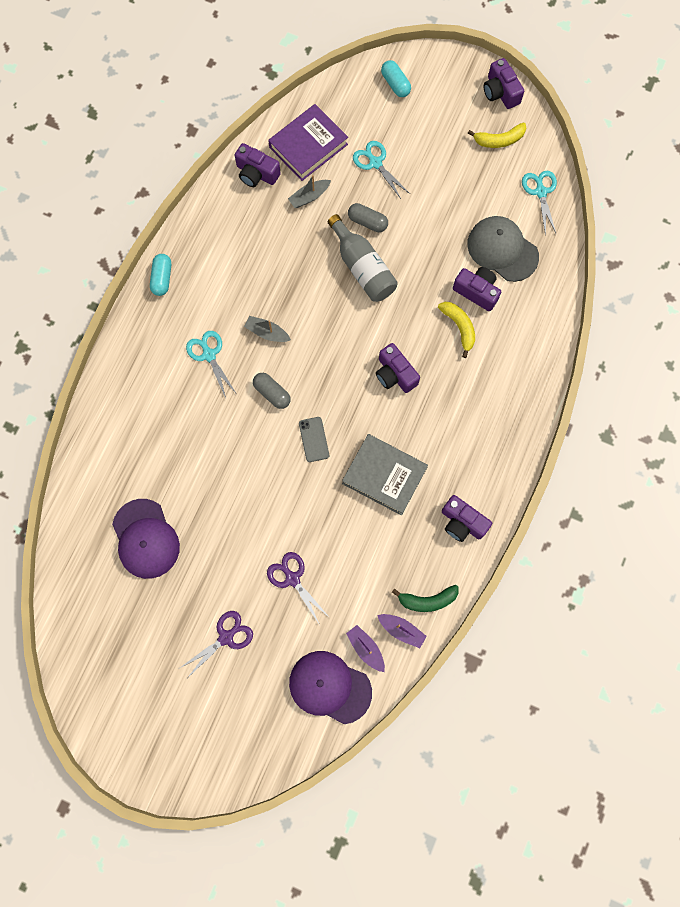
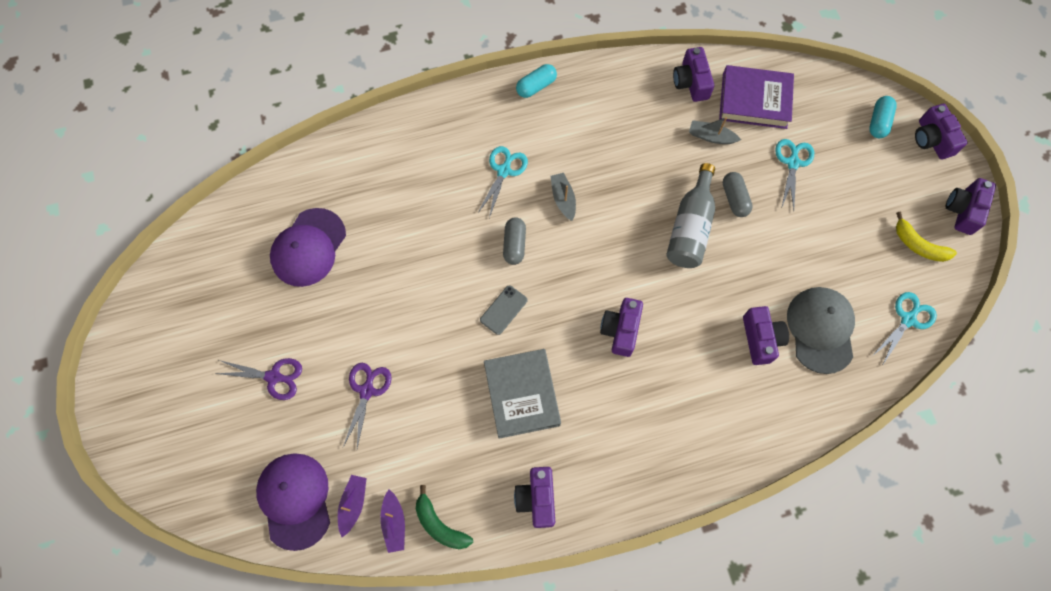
camera: 50 degrees right, 5 degrees down
yellow banana [438,302,475,358] -> none
none -> purple camera [915,104,968,160]

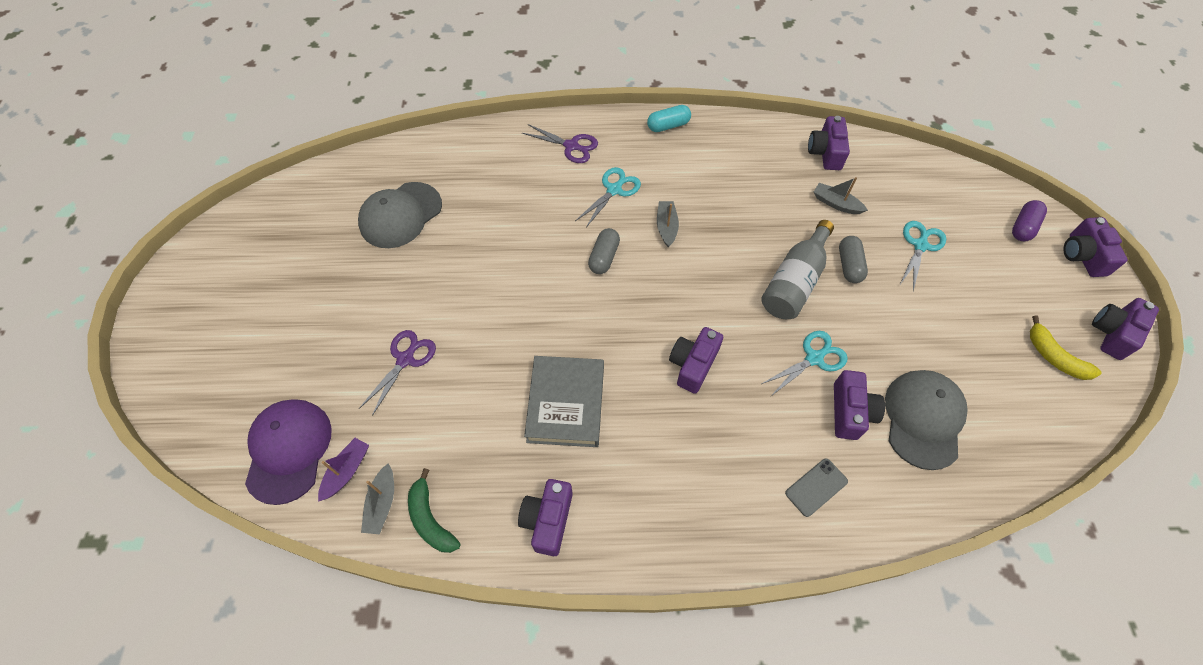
camera: 15 degrees right, 10 degrees down
purple scissors [215,358,302,400] -> purple scissors moved to [522,124,598,163]
purple cap [270,208,346,287] -> grey cap [358,182,442,248]
purple boat [380,490,405,553] -> grey boat [361,463,394,534]
grey phone [480,285,527,335] -> grey phone moved to [785,458,848,517]
purple book [719,65,794,129] -> none
turquoise capsule [869,96,897,138] -> purple capsule [1012,200,1047,241]
turquoise scissors [871,292,937,366] -> turquoise scissors moved to [762,331,848,397]

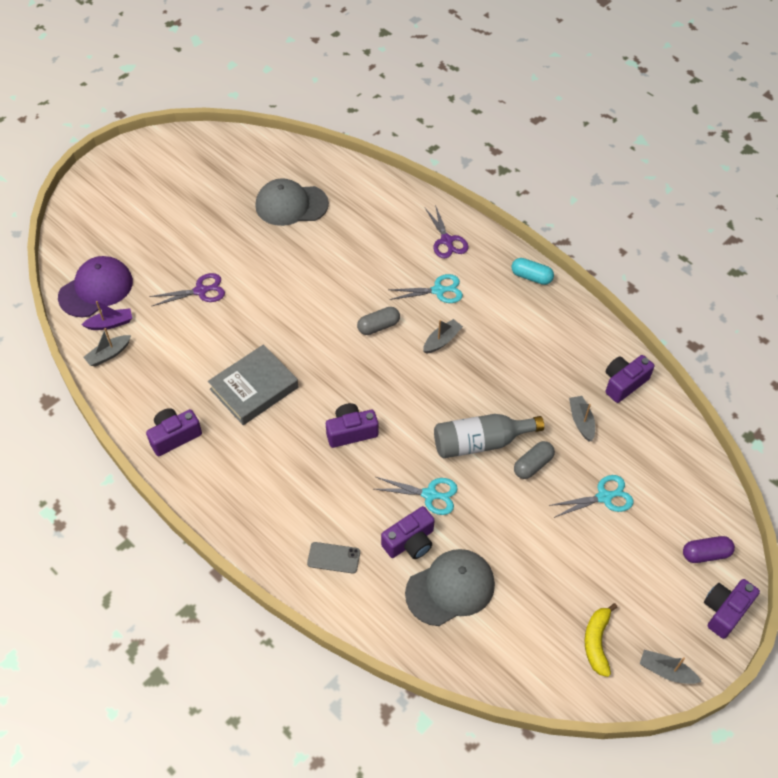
camera: 45 degrees right, 5 degrees down
green banana [408,468,461,553] -> none
purple camera [1092,298,1159,360] -> grey boat [640,650,702,684]

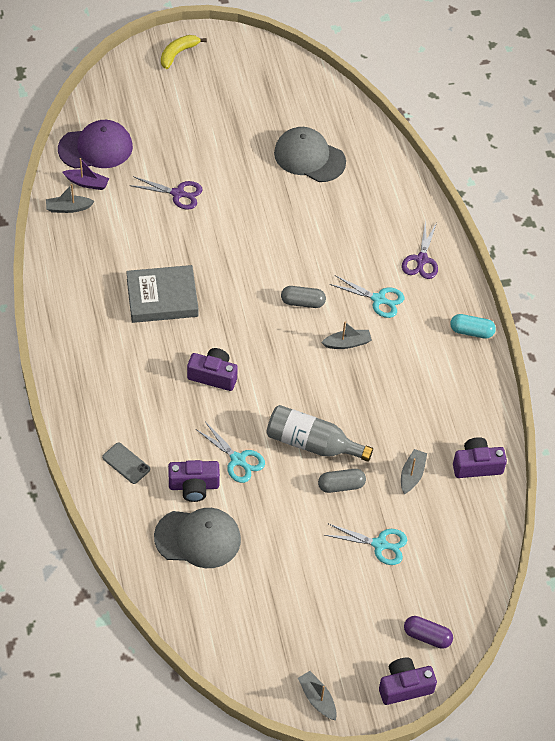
camera: 30 degrees right, 0 degrees up
purple camera [146,408,202,456] -> none
turquoise capsule [511,258,554,285] -> turquoise capsule turned 45 degrees counterclockwise [450,314,496,339]
yellow banana [584,603,617,677] -> yellow banana moved to [161,35,207,69]

